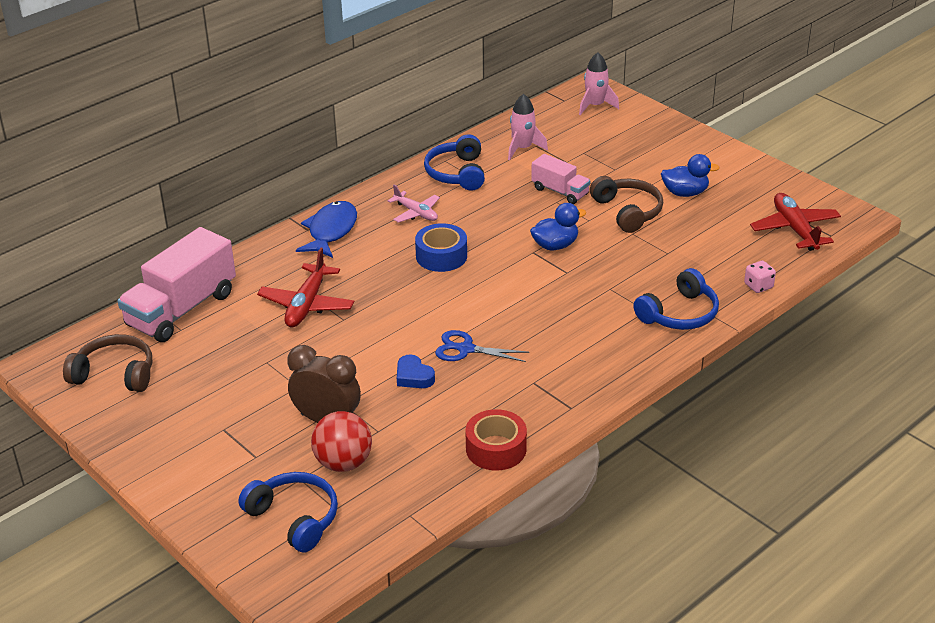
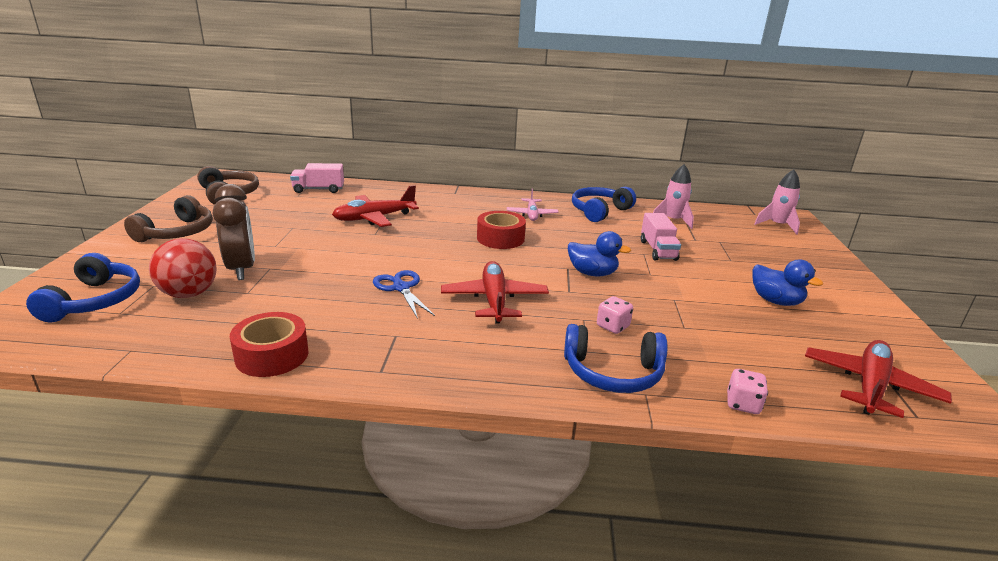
camera: 45 degrees right, 10 degrees down
pink truck [117,227,236,342] -> pink truck [290,163,344,193], size x0.54
blue fish [296,201,357,258] -> none
blue heart [397,354,435,388] -> none
blue tape [415,223,467,272] -> red tape [477,211,526,249]
brown headphones [590,176,663,233] -> brown headphones moved to [124,195,213,242]
none -> red plane [441,261,549,324]
none -> pink dice [597,296,633,334]

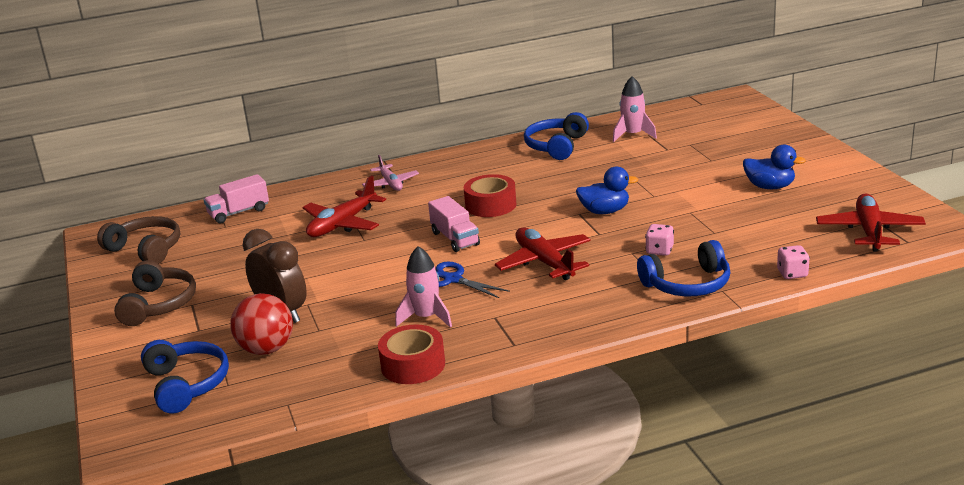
camera: 20 degrees left, 0 degrees up
pink plane [507,188,559,221] -> pink plane moved to [362,155,419,191]
pink truck [641,213,681,261] -> pink truck moved to [428,196,480,252]
pink rocket [755,170,800,235] -> pink rocket moved to [395,246,452,328]

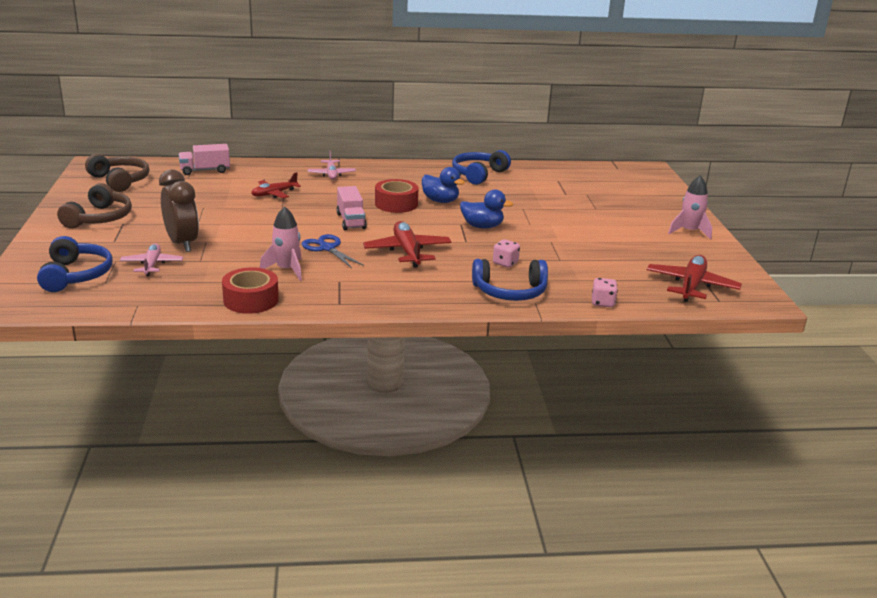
camera: 10 degrees right, 0 degrees up
red ball [230,293,293,355] -> pink plane [120,243,183,276]
red plane [303,175,386,237] -> red plane [251,172,301,198], size x0.65
pink rocket [612,76,657,142] -> pink rocket moved to [668,175,712,240]
blue duck [743,144,806,189] -> blue duck moved to [422,167,465,203]

